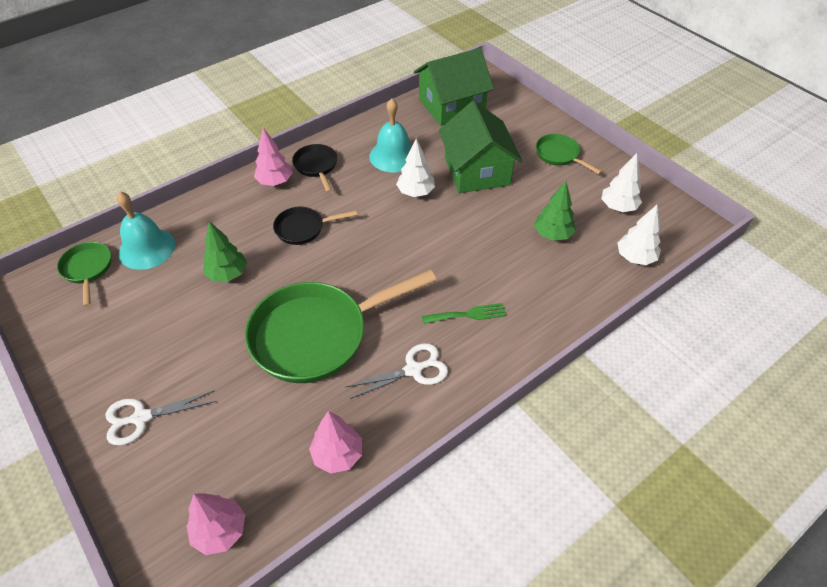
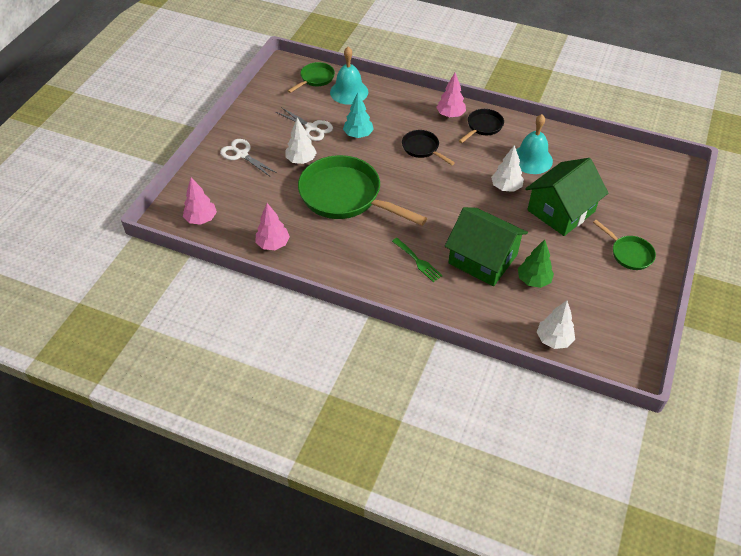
camera: 60 degrees right, 0 degrees up
green tree [203,221,247,282] -> turquoise tree [343,93,374,138]
white scissors [346,343,448,399] -> white scissors moved to [276,107,333,141]
green house [414,48,494,126] -> green house moved to [445,207,528,286]
green pan [536,134,603,174] -> green pan turned 120 degrees clockwise [593,220,656,270]
white tree [601,153,642,212] -> white tree moved to [285,118,317,164]

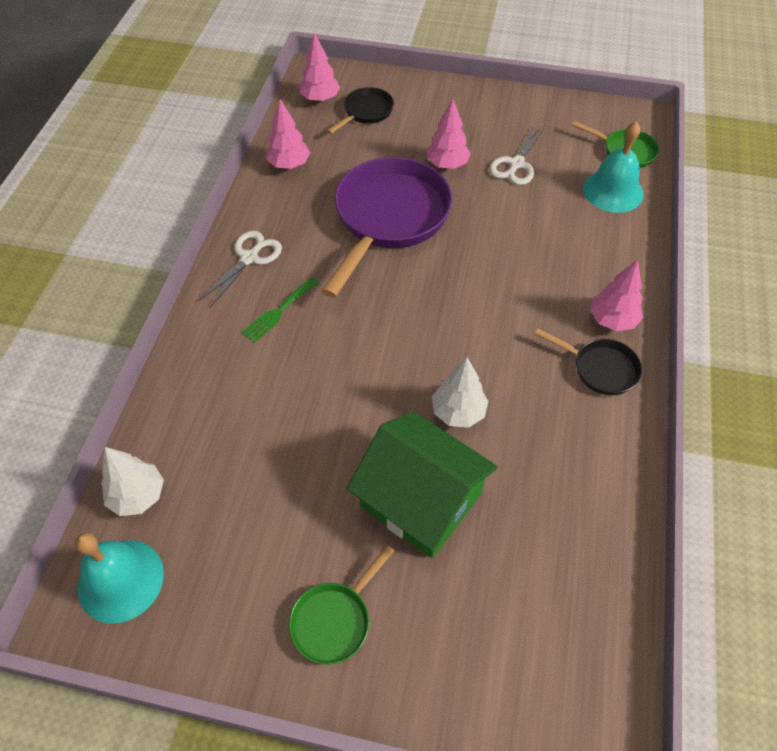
camera: 80 degrees right, 5 degrees up
white scissors [220,139,277,177] -> white scissors moved to [199,231,282,307]
white tree [285,118,317,164] -> pink tree [426,99,471,169]
green pan [298,155,427,226] -> purple pan [321,157,453,298]
turquoise tree [343,93,374,138] -> none
black pan [402,130,455,165] -> black pan moved to [327,87,394,134]
green house [445,207,528,286] -> none
turquoise bell [516,114,553,174] -> turquoise bell moved to [75,533,164,624]
green tree [518,239,554,288] -> none

